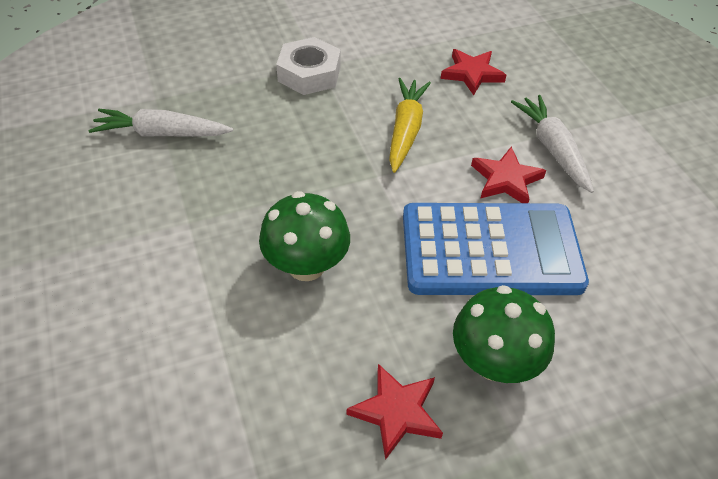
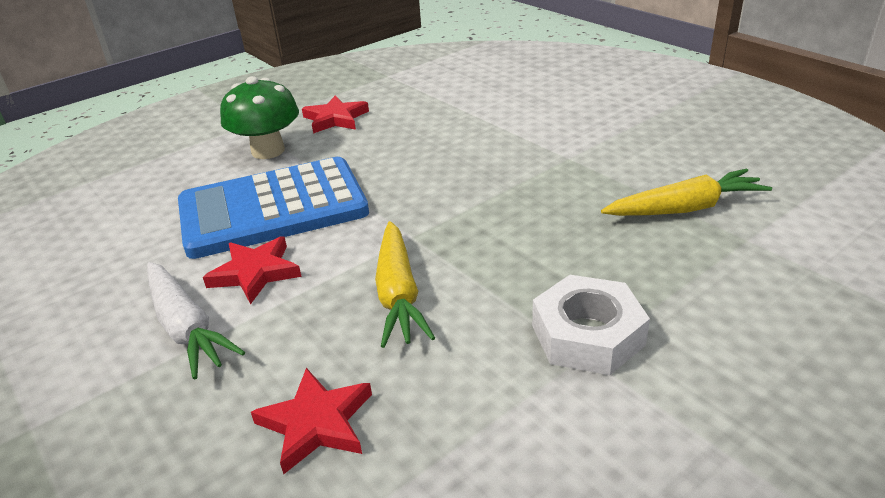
camera: 165 degrees right, 15 degrees down
white carrot [88,109,233,137] -> yellow carrot [601,169,772,216]
green mushroom [259,191,350,281] -> none

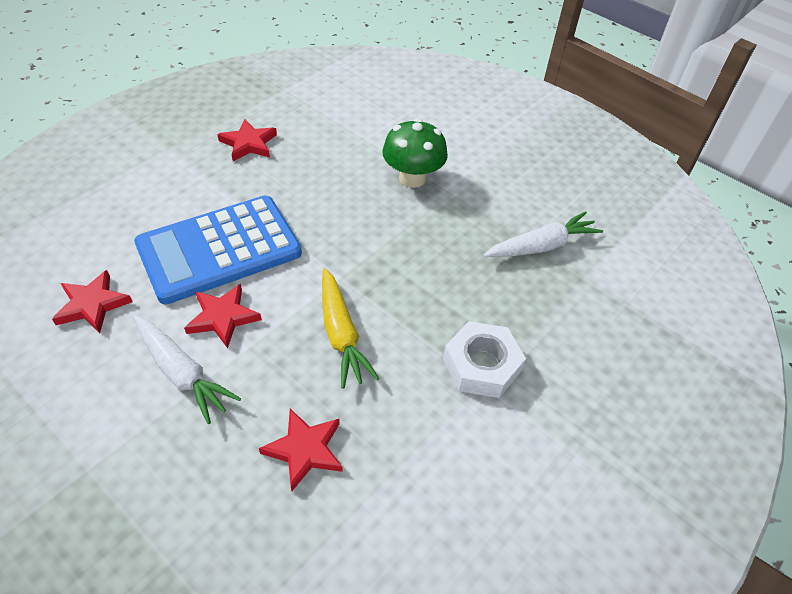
camera: 15 degrees left, 15 degrees up
green mushroom [220,76,299,159] -> green mushroom moved to [382,118,448,188]
yellow carrot [601,169,772,216] -> white carrot [484,211,603,257]
none -> red star [52,270,133,333]

